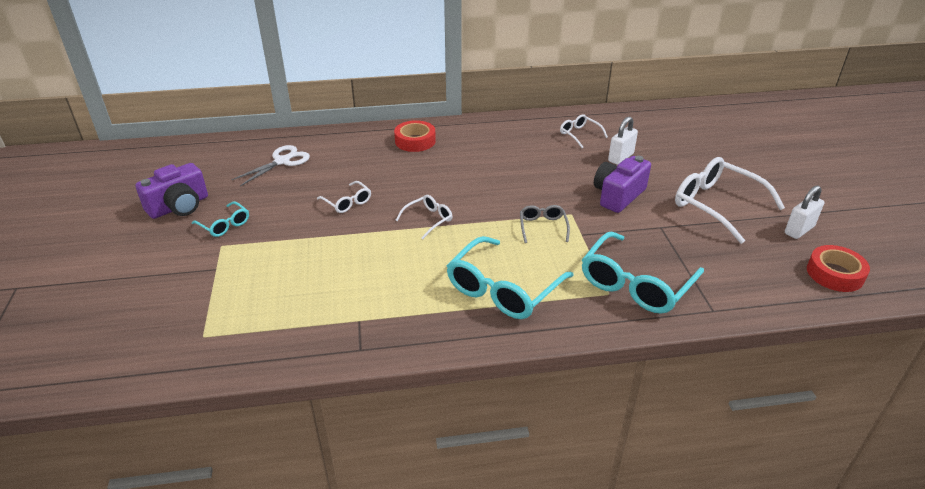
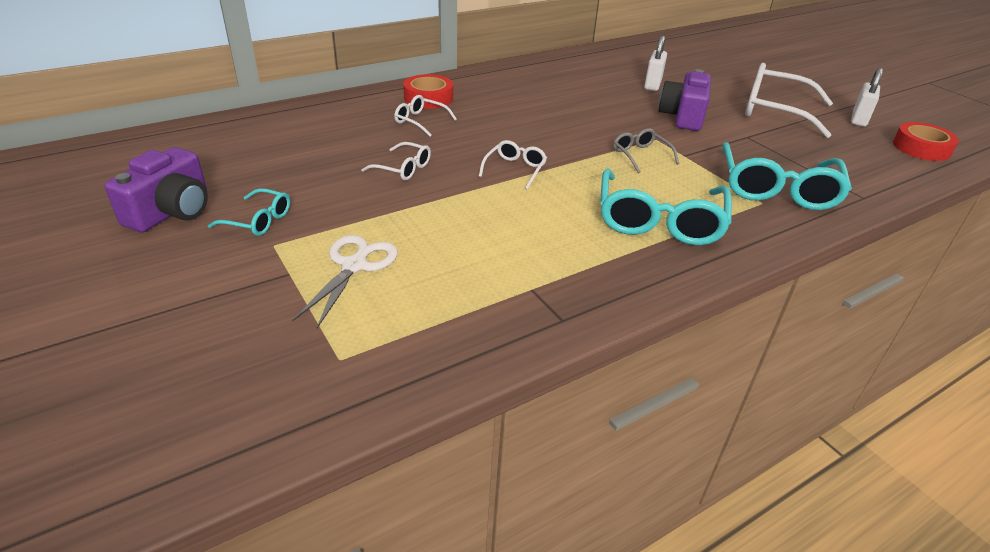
camera: 25 degrees left, 0 degrees up
white scissors [231,145,310,186] -> white scissors moved to [292,235,398,328]
white glasses [560,114,608,148] -> white glasses moved to [394,95,457,137]

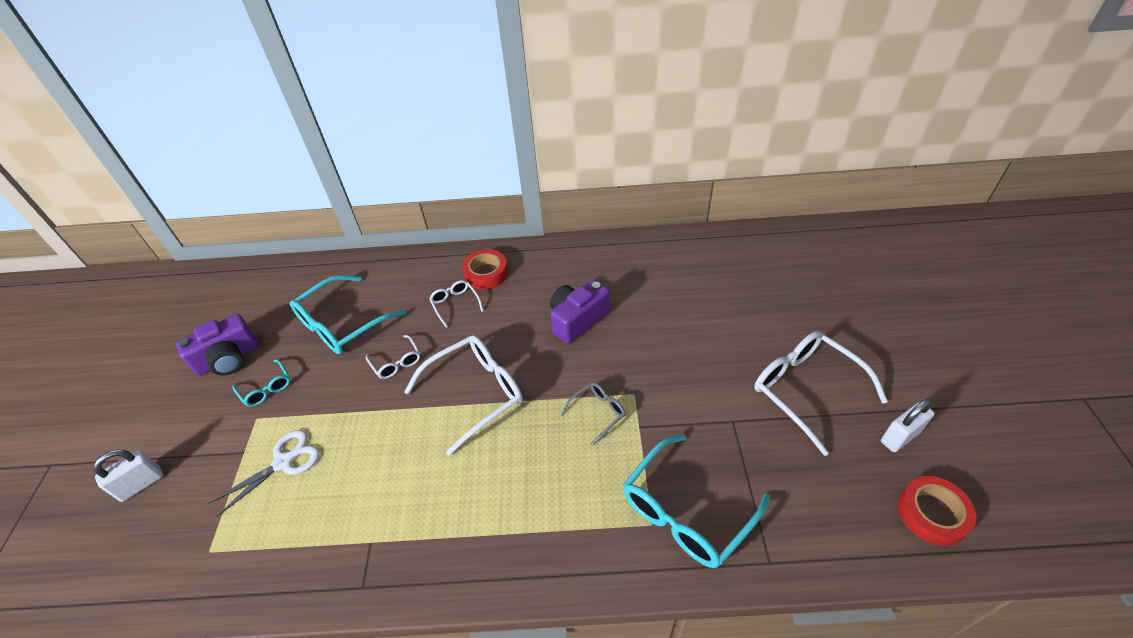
camera: 35 degrees right, 10 degrees up
white glasses [479,140,547,190] -> white glasses [404,335,523,456], size x2.00
turquoise glasses [600,169,732,245] -> turquoise glasses moved to [290,275,406,354]
grey glasses [613,128,679,173] -> grey glasses turned 45 degrees clockwise [560,382,626,445]
white padlock [644,35,667,91] -> white padlock moved to [93,449,163,502]
purple camera [659,69,711,131] -> purple camera moved to [550,280,610,344]

